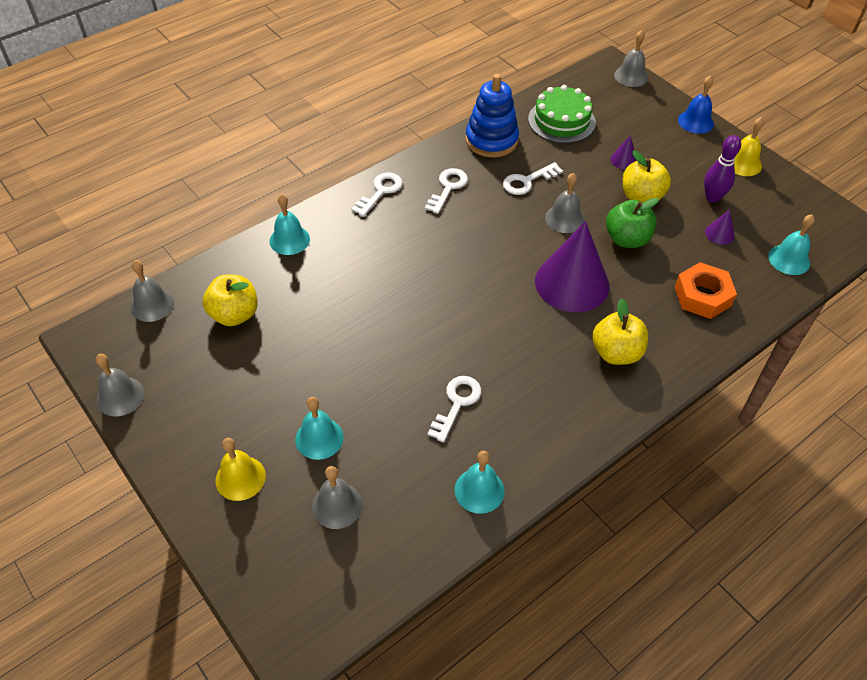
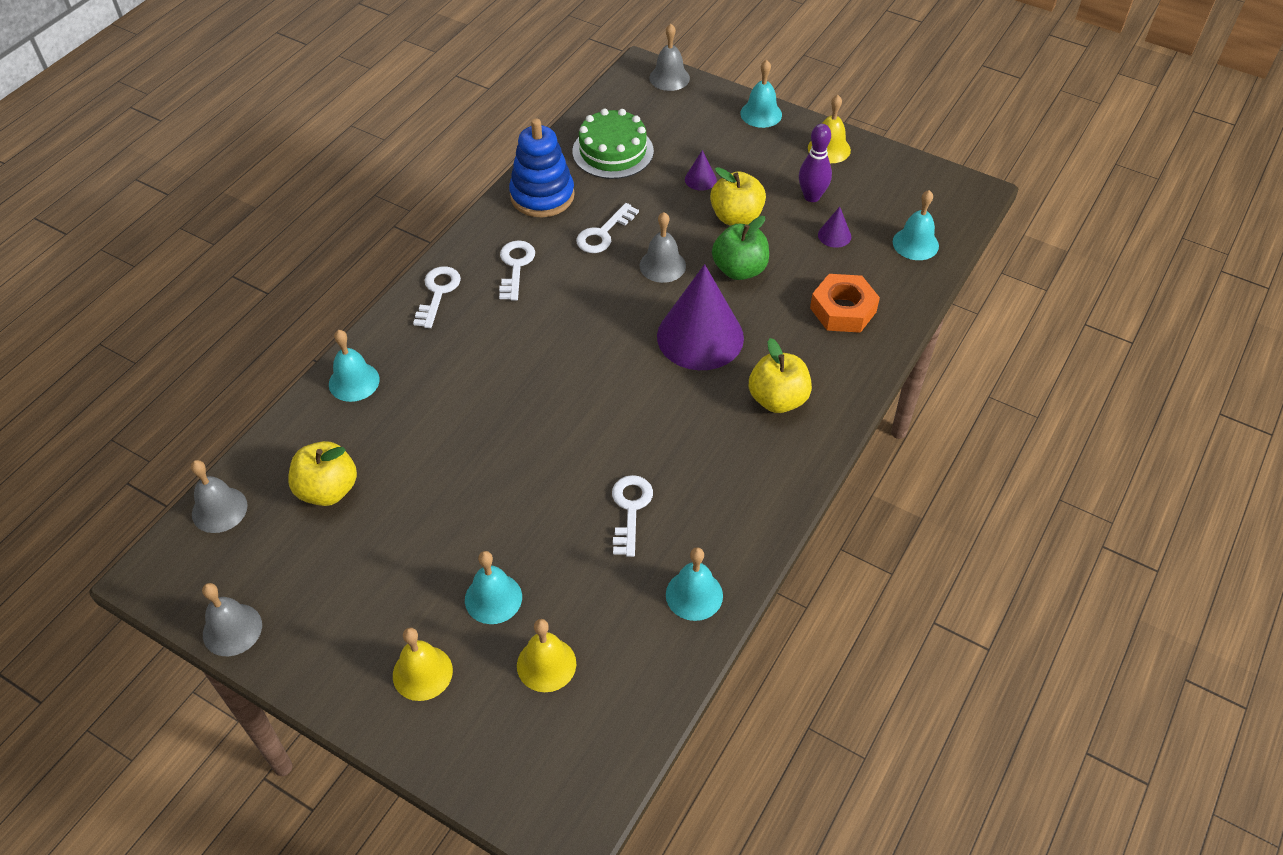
camera: 20 degrees left, 0 degrees up
grey bell [312,466,363,529] -> yellow bell [517,619,576,692]
blue bell [678,76,714,134] -> turquoise bell [740,60,782,128]

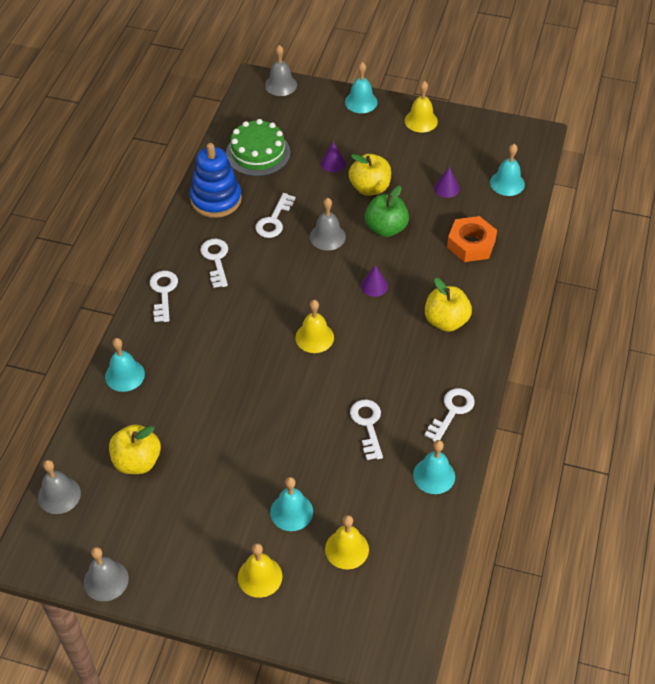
camera: 15 degrees left, 0 degrees up
purple cone [657,264,744,370] -> purple cone [361,265,388,297], size x0.41
purple bowling pin [799,124,832,202] -> none
none -> yellow bell [295,300,334,353]
none -> white key [424,388,475,442]

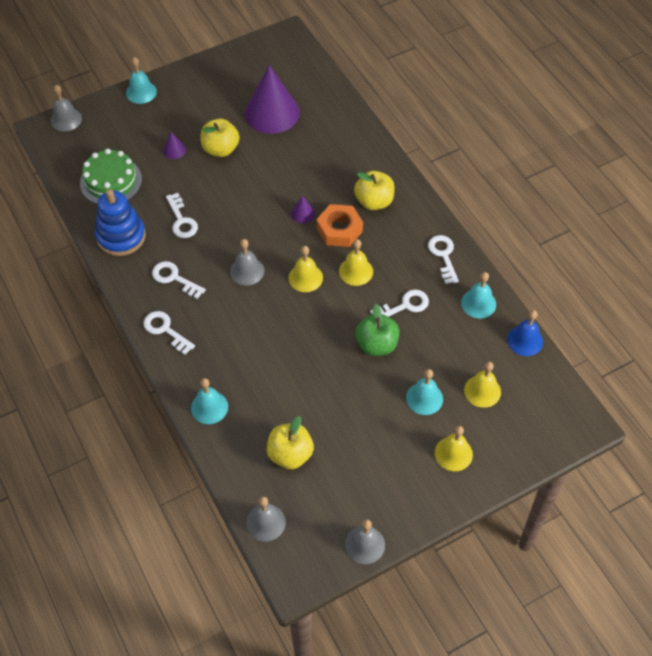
camera: 45 degrees left, 5 degrees up
grey bell [310,198,346,250] -> grey bell moved to [230,239,265,285]
white key [350,399,383,460] -> white key turned 120 degrees clockwise [370,289,429,317]
green apple [365,186,409,237] -> green apple moved to [355,304,399,356]
yellow bell [405,81,438,133] -> yellow bell moved to [339,239,373,286]
purple cone [434,167,460,198] -> purple cone [244,65,300,134], size x2.43
orange nut [447,216,497,262] -> orange nut moved to [317,204,363,247]
turquoise bell [490,144,525,196] -> none
none -> blue bell [507,310,543,356]

